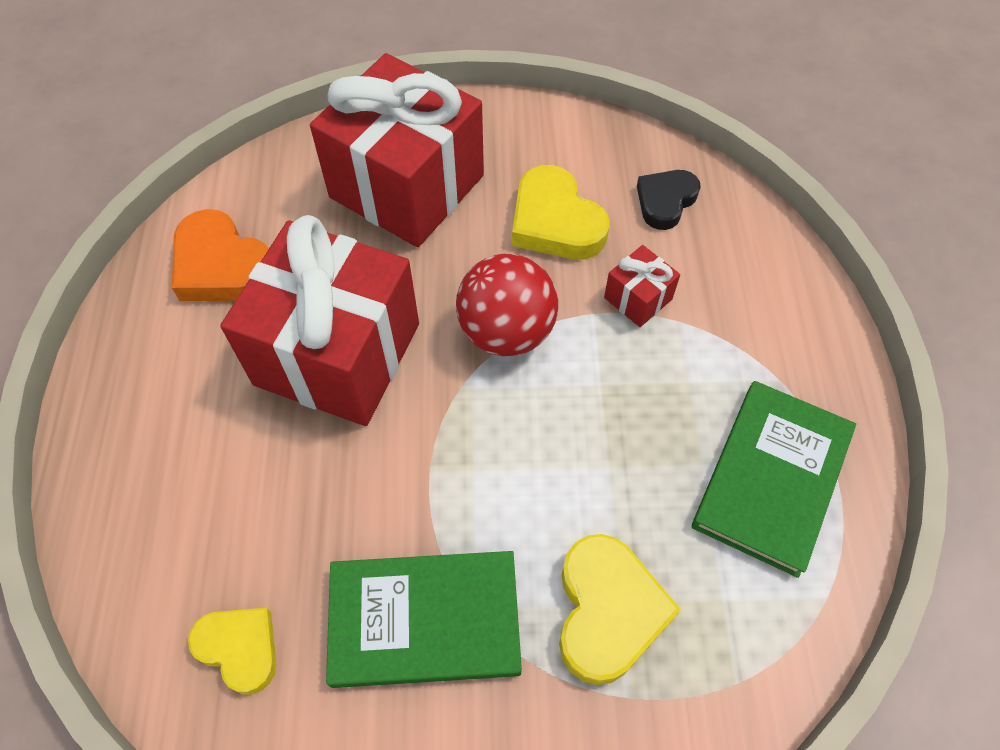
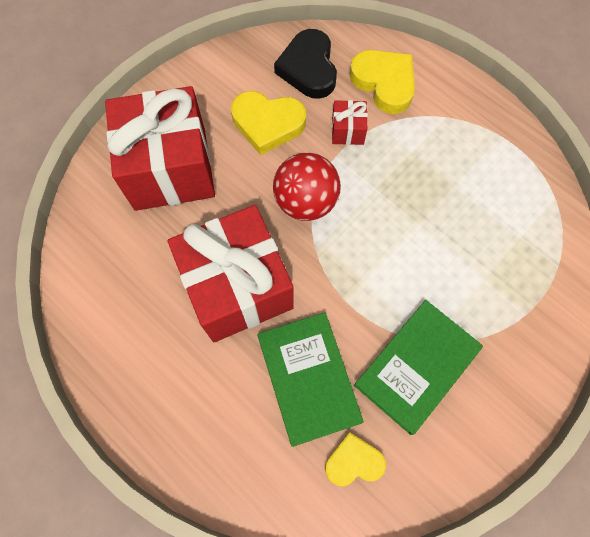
camera: 45 degrees left, 10 degrees up
orange heart [172,209,269,301] -> none
yellow heart [559,534,681,685] -> yellow heart moved to [350,50,415,114]
black heart [637,170,700,230] -> black heart [274,29,337,99], size x1.53
green book [692,381,856,578] -> green book moved to [258,312,364,447]

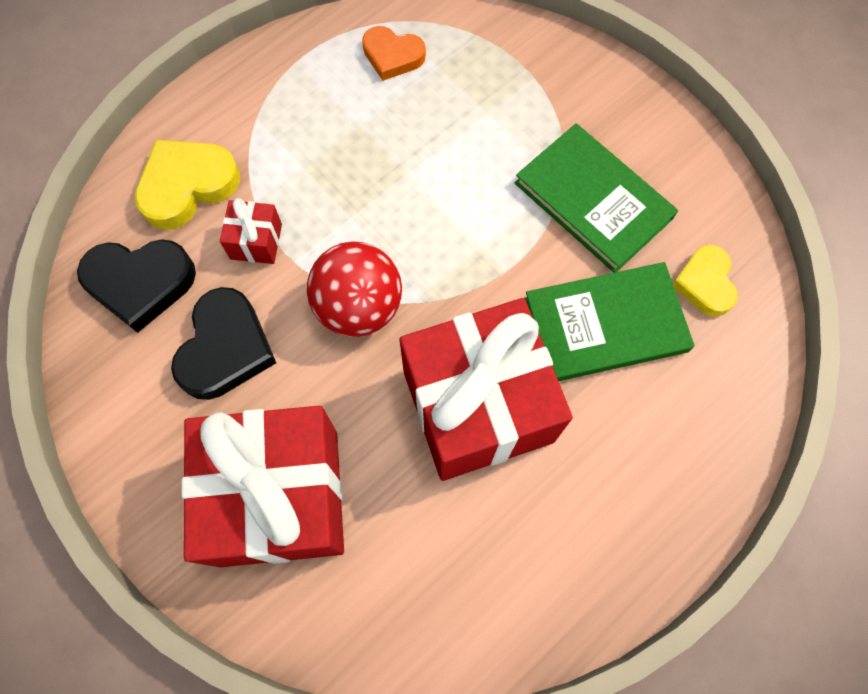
camera: 85 degrees left, 0 degrees up
yellow heart [231,91,306,155] -> black heart [171,287,276,400]
none -> orange heart [362,26,426,81]

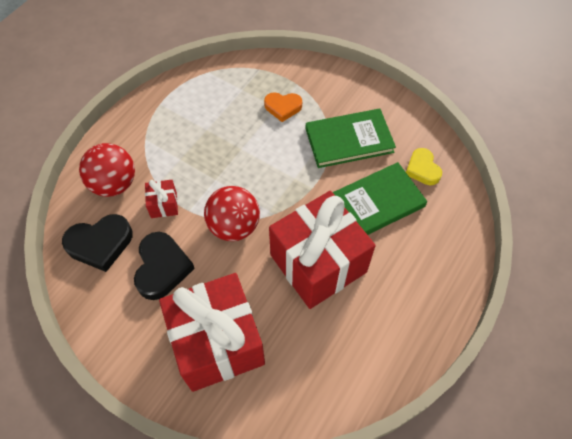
camera: 15 degrees left, 10 degrees down
yellow heart [135,140,240,230] -> red ball [79,143,135,197]
orange heart [362,26,426,81] -> orange heart moved to [264,92,302,122]
green book [515,124,678,273] -> green book turned 45 degrees counterclockwise [305,109,396,168]

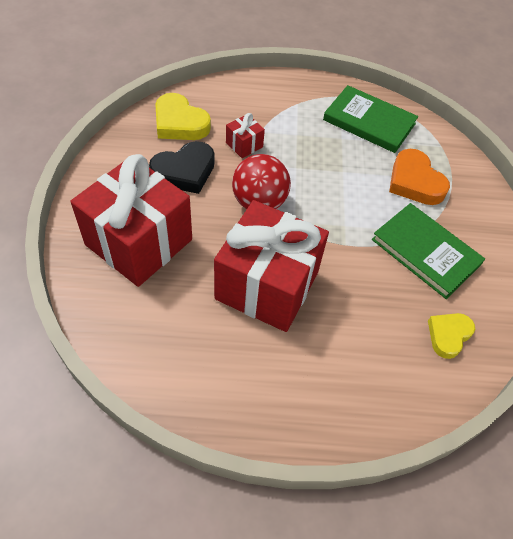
camera: 55 degrees right, 5 degrees down
black heart [62,214,133,272] -> yellow heart [155,93,211,140]
red ball [79,143,135,197] -> none
orange heart [264,92,302,122] -> orange heart [389,149,450,205], size x1.53
green book [333,162,427,235] -> green book moved to [323,85,418,153]

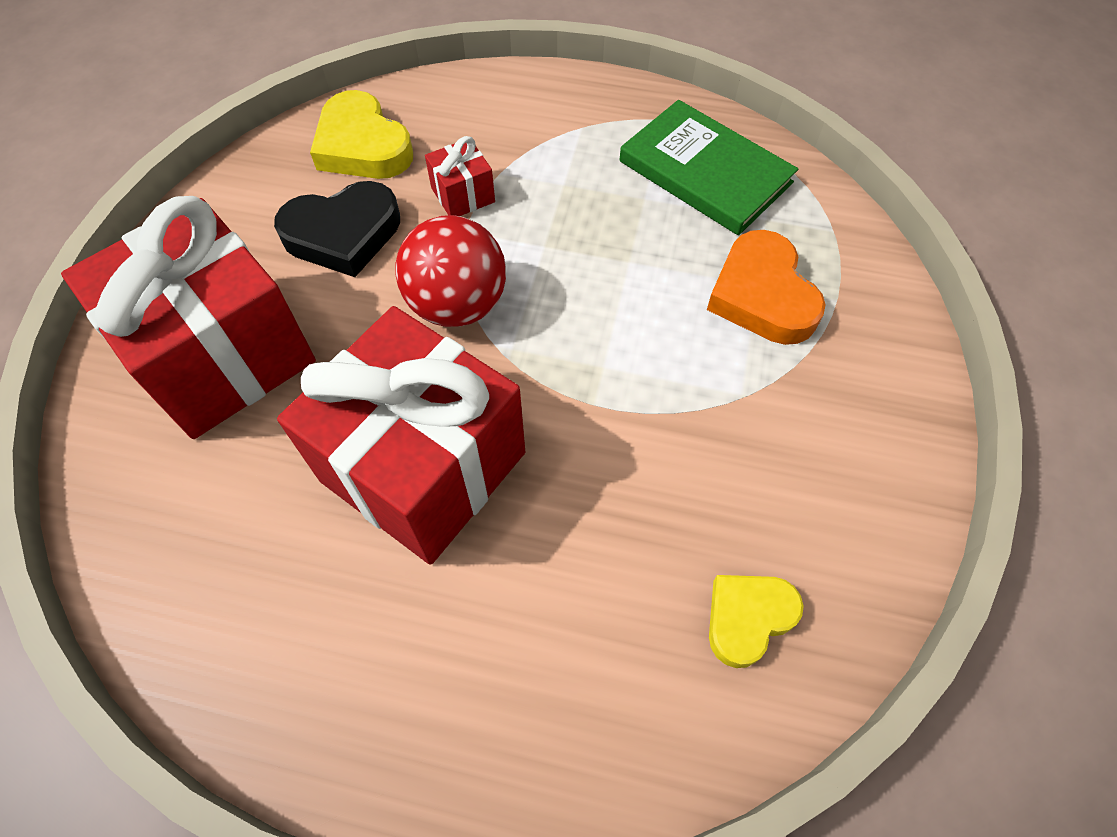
camera: 15 degrees right, 5 degrees up
green book [372,203,485,299] -> none

